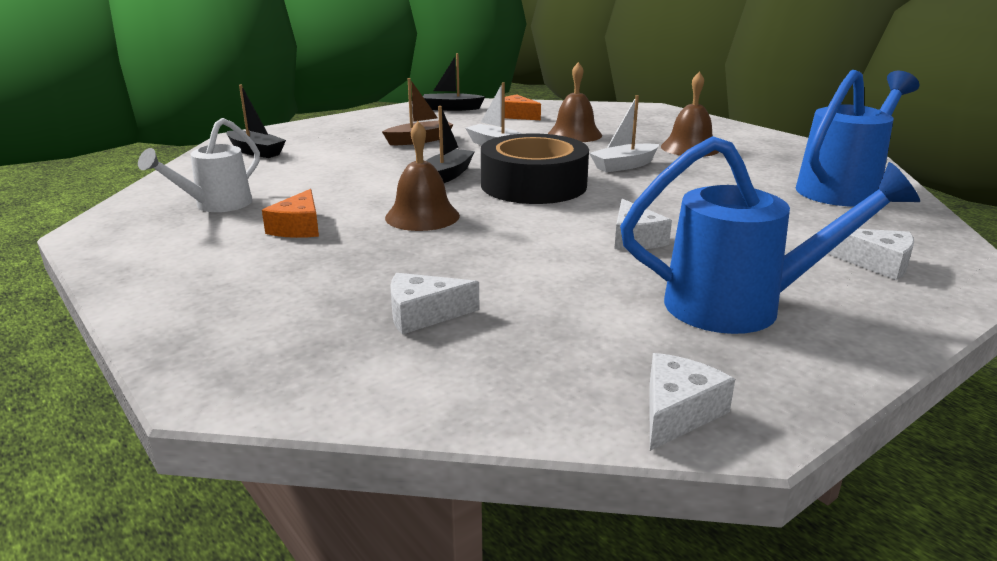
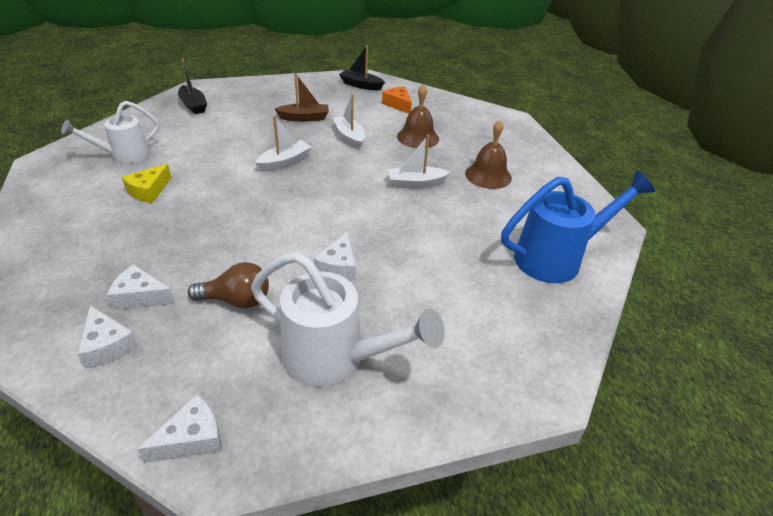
camera: 20 degrees right, 15 degrees up
orange cheese [262,189,319,238] -> yellow cheese [122,164,172,203]
brown bell [385,121,460,231] -> none
black boat [426,106,475,183] -> white boat [255,116,311,171]
black tape [481,133,589,204] -> none
blue watering can [620,136,920,334] -> white watering can [251,252,445,387]
white cheese [828,229,914,280] -> white cheese moved to [77,305,138,369]
none -> brown light bulb [188,262,269,308]

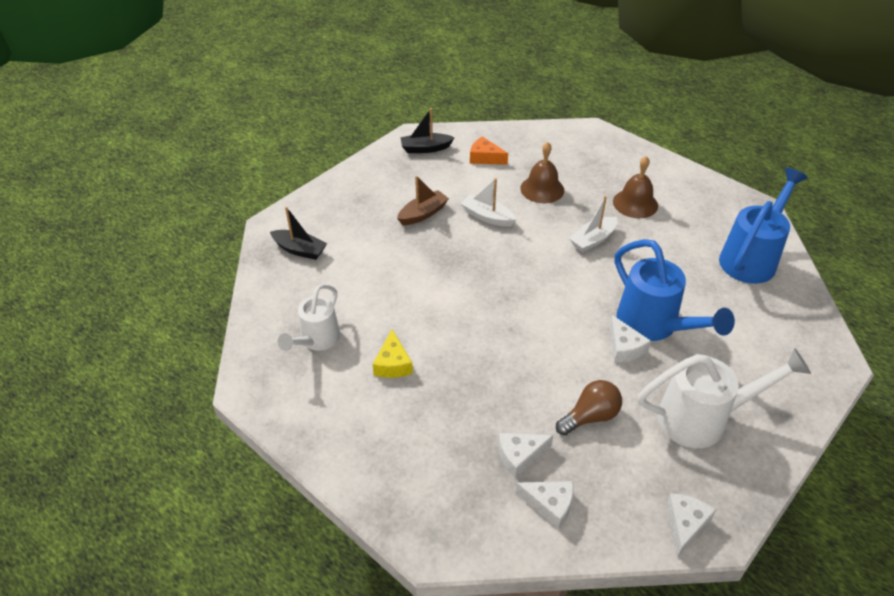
camera: 30 degrees left, 5 degrees up
white boat [255,116,311,171] -> none
none -> blue watering can [615,239,735,341]

